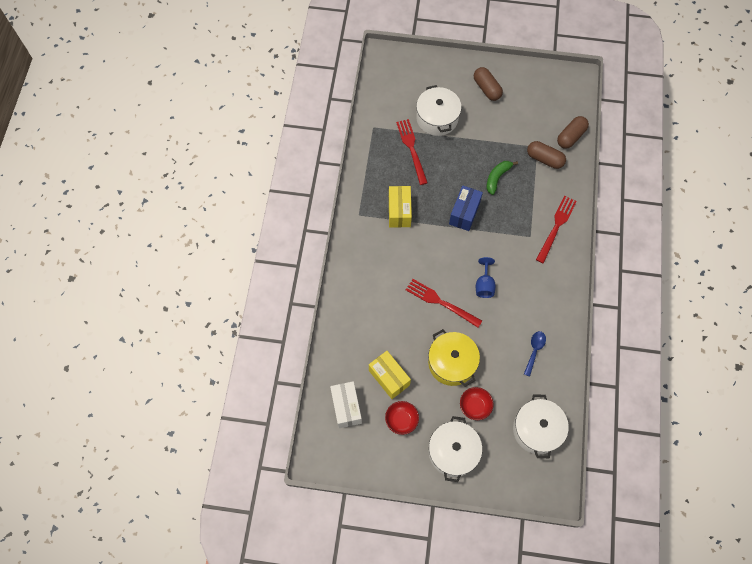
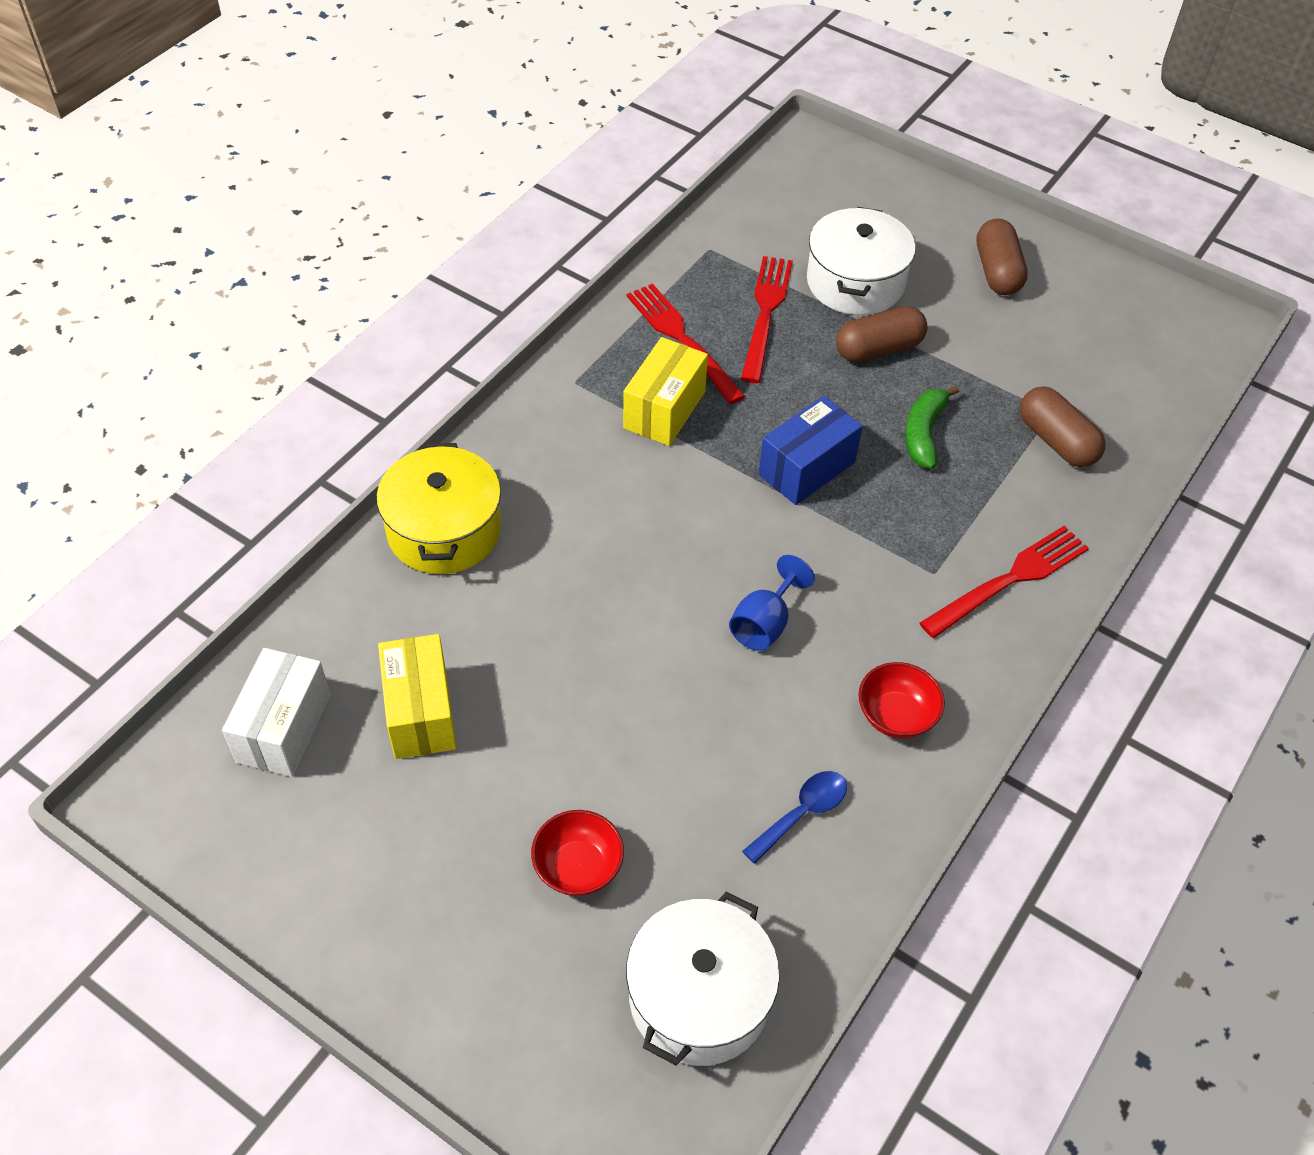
camera: 25 degrees right, 15 degrees down
red bowl [385,401,419,435] -> red bowl moved to [858,662,945,738]
red fork [406,279,482,328] -> red fork moved to [626,283,745,404]
yellow pot [428,329,480,387] -> yellow pot moved to [376,443,501,574]
white pot [429,416,482,482] -> none
green banana [486,161,518,195] -> green banana turned 45 degrees counterclockwise [905,385,959,469]
brown capsule [557,116,589,149] -> brown capsule moved to [836,306,928,362]

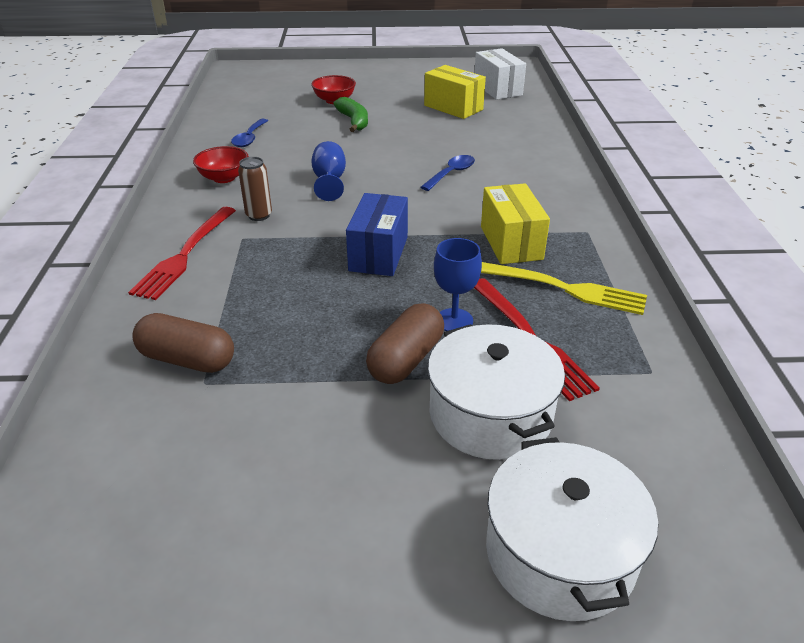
camera: 145 degrees right, 15 degrees down
yellow pot [376,443,501,574] -> none
red fork [626,283,745,404] -> yellow fork [481,262,647,315]
white pot [626,891,780,1066] -> white pot moved to [486,437,658,621]
green banana [905,385,959,469] -> green banana moved to [333,97,368,132]
brown capsule [977,219,1028,295] -> none
none -> brown can [238,157,272,221]
none -> blue spoon [421,155,475,191]
none -> blue goblet [434,238,482,331]

